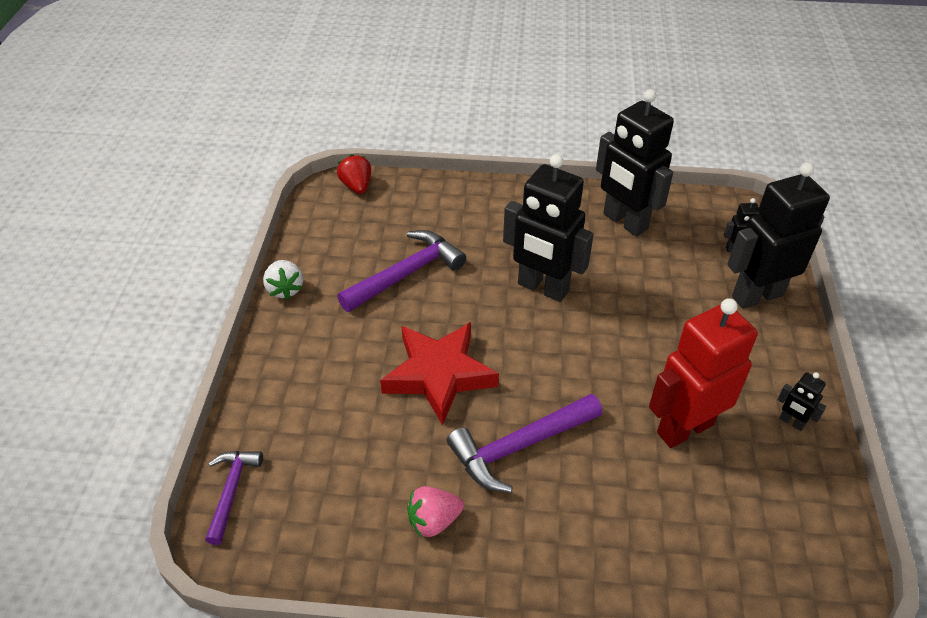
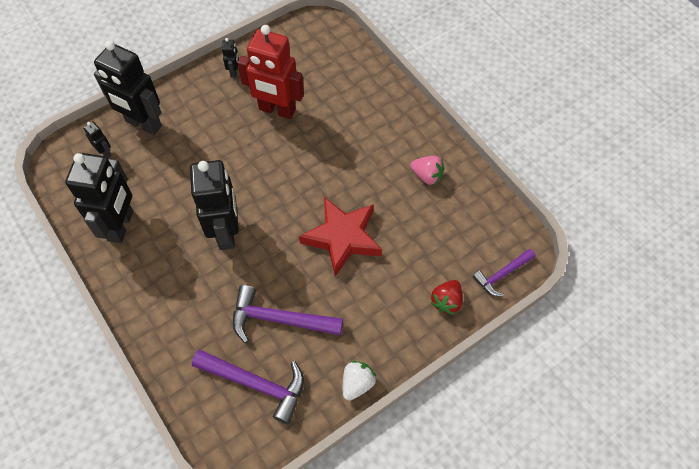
camera: 130 degrees left, 15 degrees up
red strawberry [337,154,371,194] -> red strawberry moved to [430,280,463,315]
purple hammer [447,394,603,493] -> purple hammer moved to [192,350,304,425]

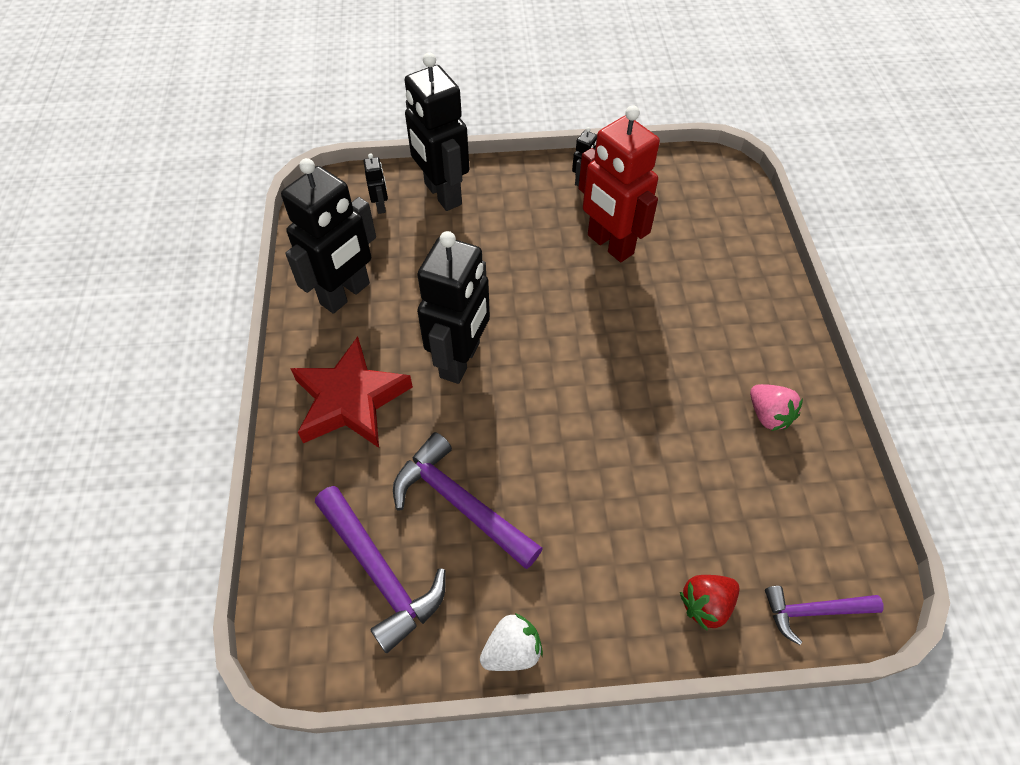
camera: 30 degrees right, 5 degrees down
red star [299,197,382,276] -> red star moved to [290,336,413,448]

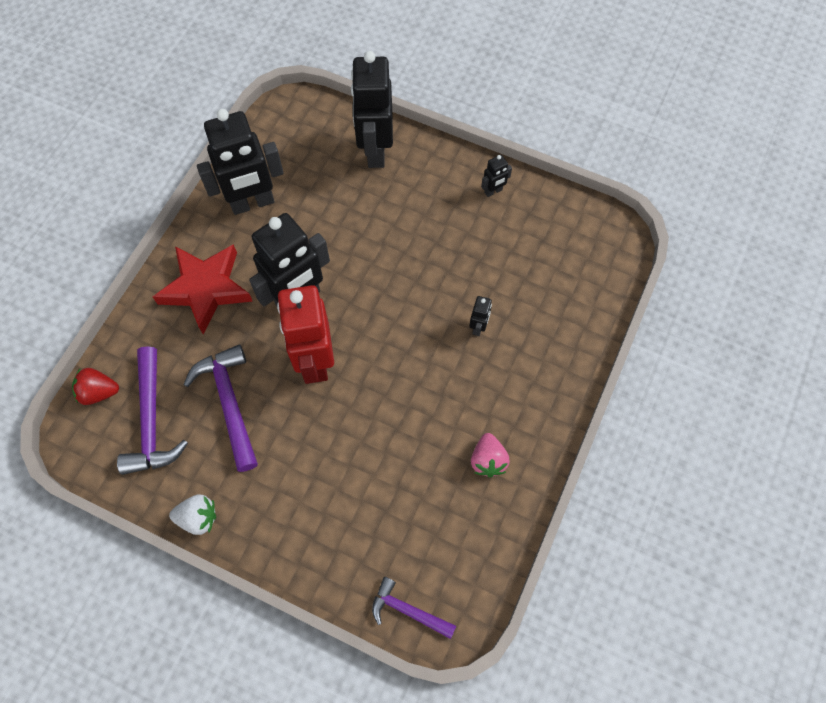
camera: 30 degrees right, 10 degrees up
black robot [363,154,388,214] -> black robot moved to [469,296,492,336]
red robot [578,105,660,262] -> red robot moved to [277,285,334,384]
red strawberry [680,575,740,630] -> red strawberry moved to [72,368,119,405]

